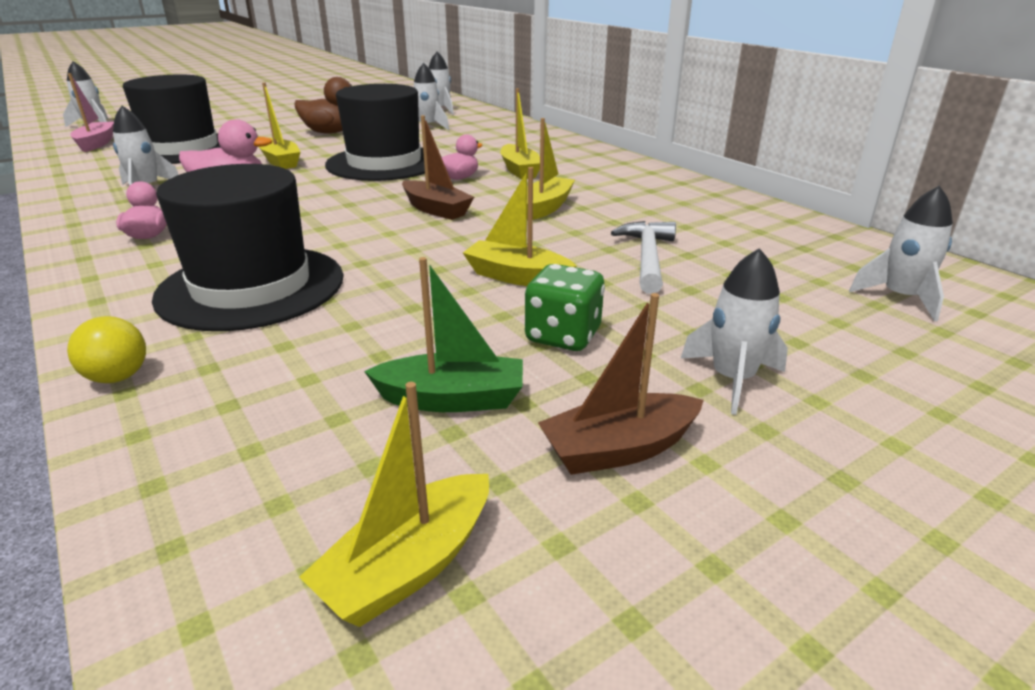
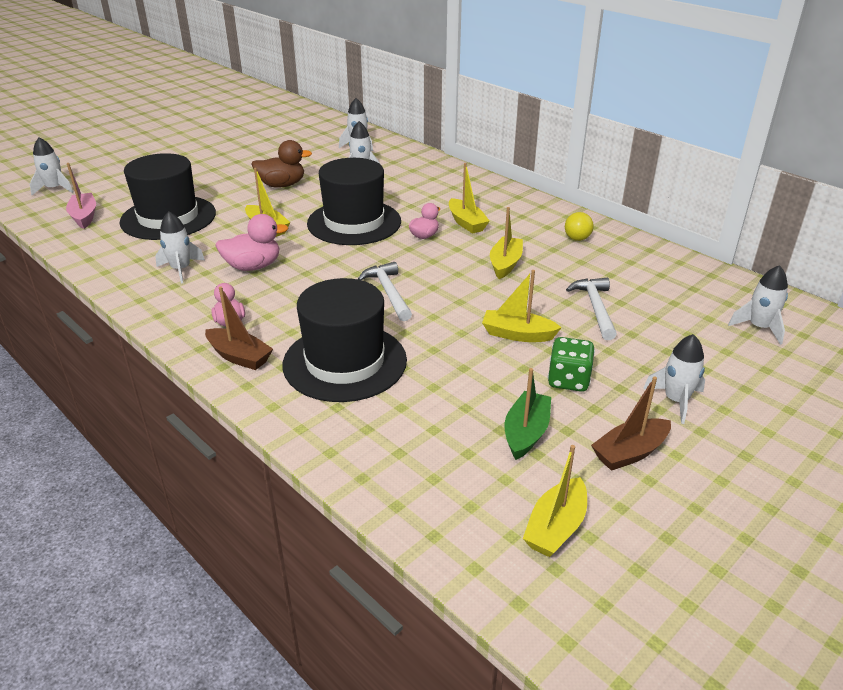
camera: 10 degrees left, 5 degrees up
yellow ball [67,316,146,383] -> yellow ball moved to [565,212,594,241]
green boat [364,257,523,412] -> green boat turned 60 degrees counterclockwise [505,368,551,460]
brown boat [402,115,474,220] -> brown boat moved to [205,286,273,370]
none -> white hammer [358,262,412,321]

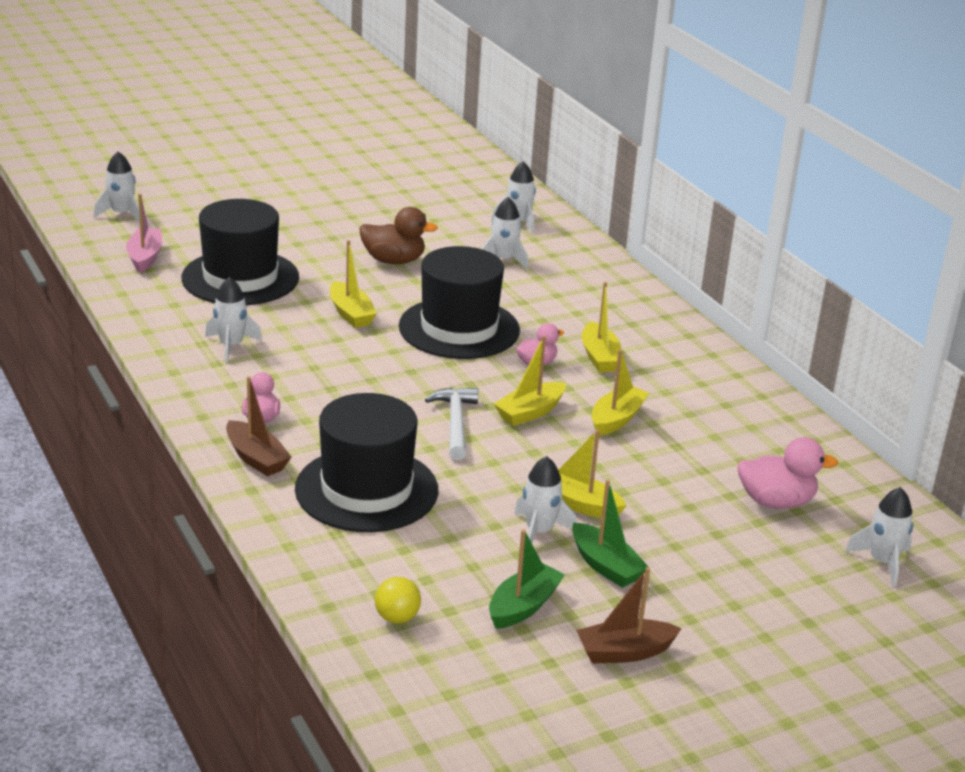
camera: 15 degrees right, 5 degrees down
pink duck [215,214,289,271] -> pink duck moved to [737,437,838,508]
yellow boat [523,445,587,557] -> yellow boat moved to [494,336,566,426]
green dice [548,337,595,392] -> green boat [572,480,650,588]
yellow ball [565,212,594,241] -> yellow ball moved to [375,577,421,624]
white hammer [566,278,617,340] -> none
white rocket [643,334,705,424] -> white rocket moved to [514,456,577,543]

